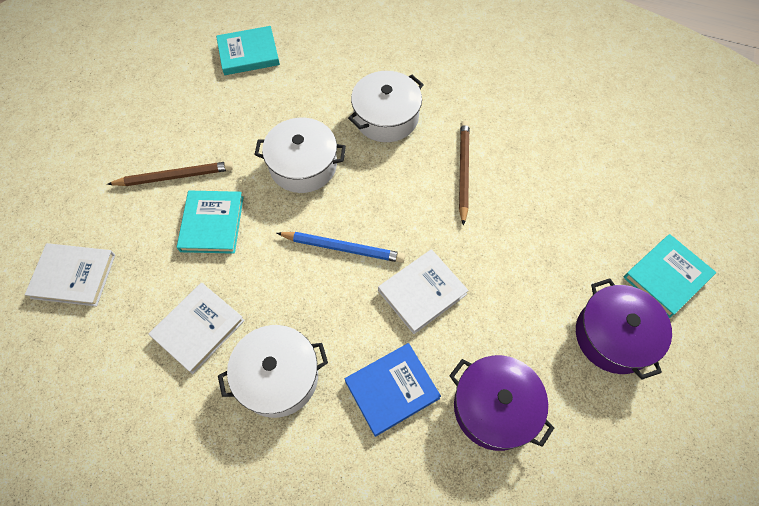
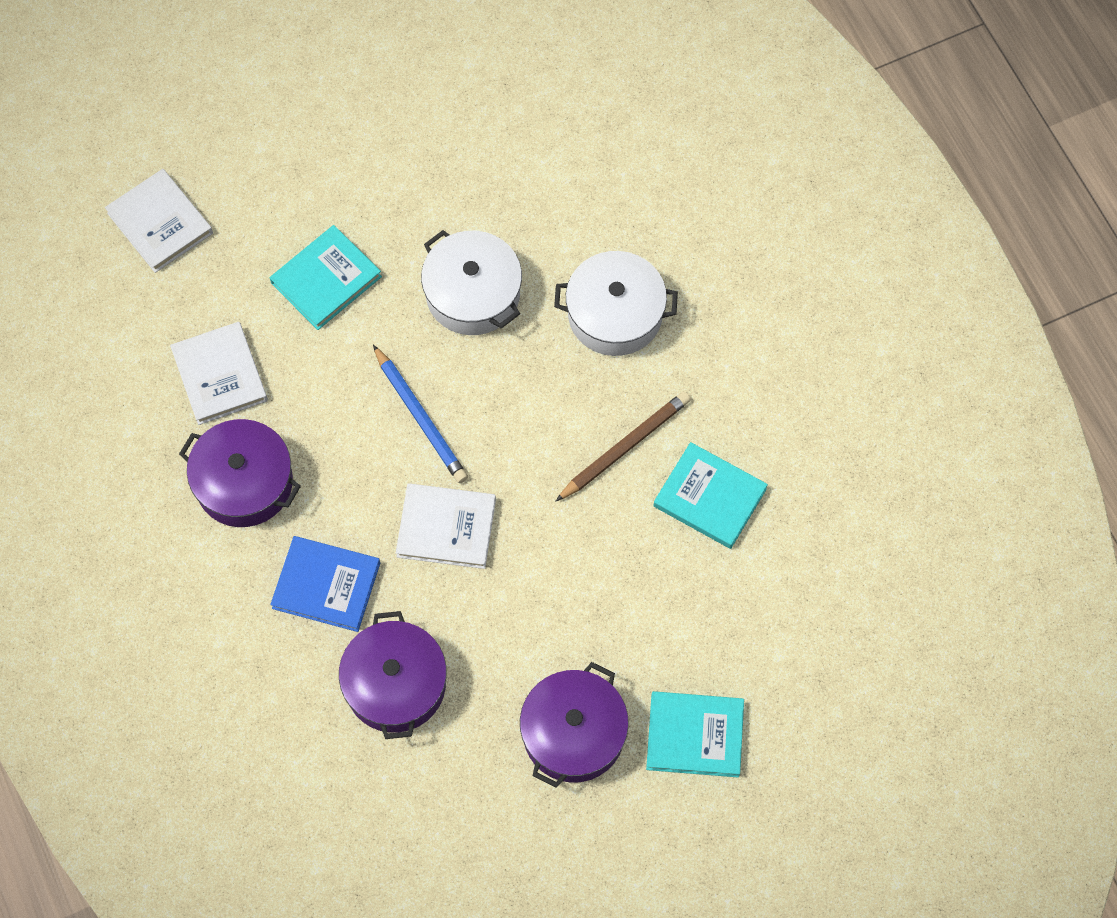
camera: 45 degrees right, 5 degrees up
brown pencil [107,161,233,186] -> none
white book [149,283,245,374] -> white book turned 75 degrees clockwise [170,322,268,425]
turquoise book [216,26,280,75] -> turquoise book moved to [654,442,768,549]
white pot [218,325,328,418] -> purple pot [179,419,301,527]

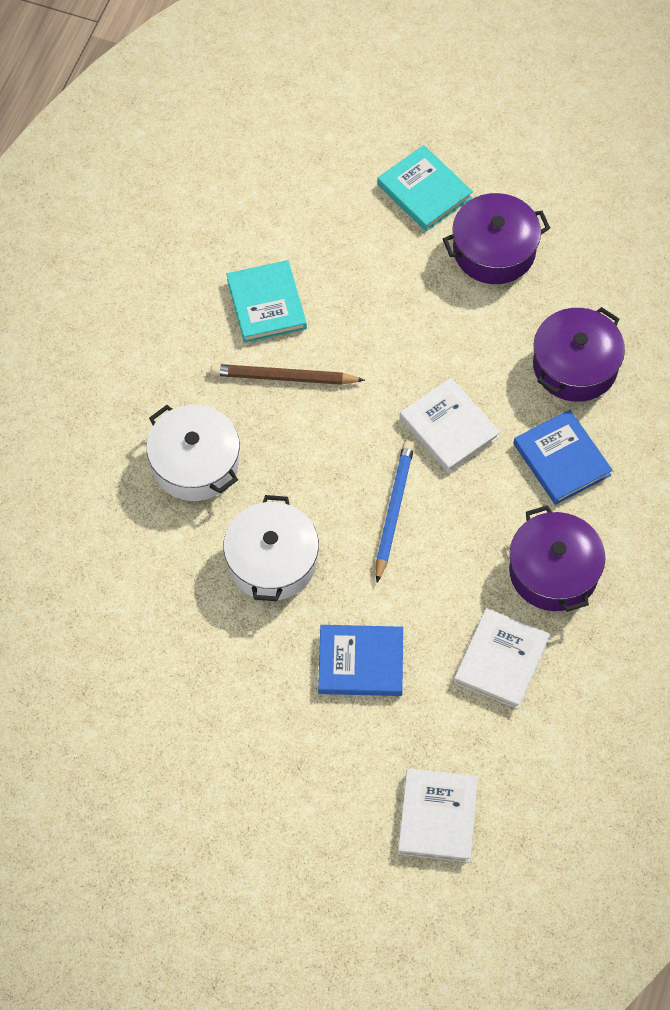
camera: 135 degrees left, 5 degrees down
turquoise book [270,225,382,330] -> blue book [318,625,403,696]

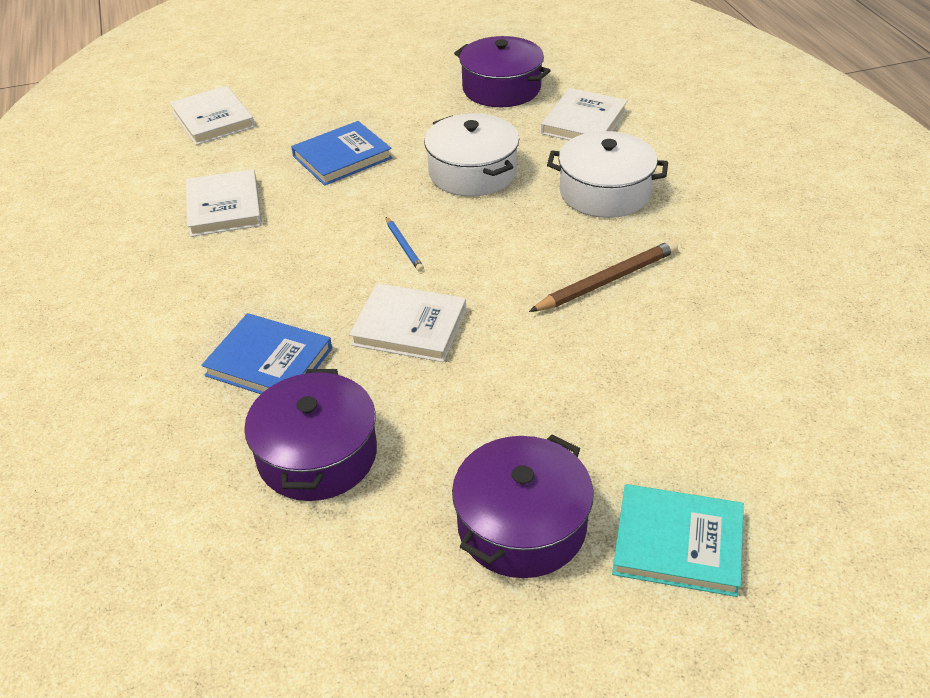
camera: 145 degrees right, 20 degrees down
turquoise book [226,260,307,343] -> none
blue pencil [376,441,414,583] -> blue pencil [386,217,424,272], size x0.55
purple pot [509,505,605,612] -> purple pot moved to [454,36,551,107]
none -> white book [541,88,628,140]

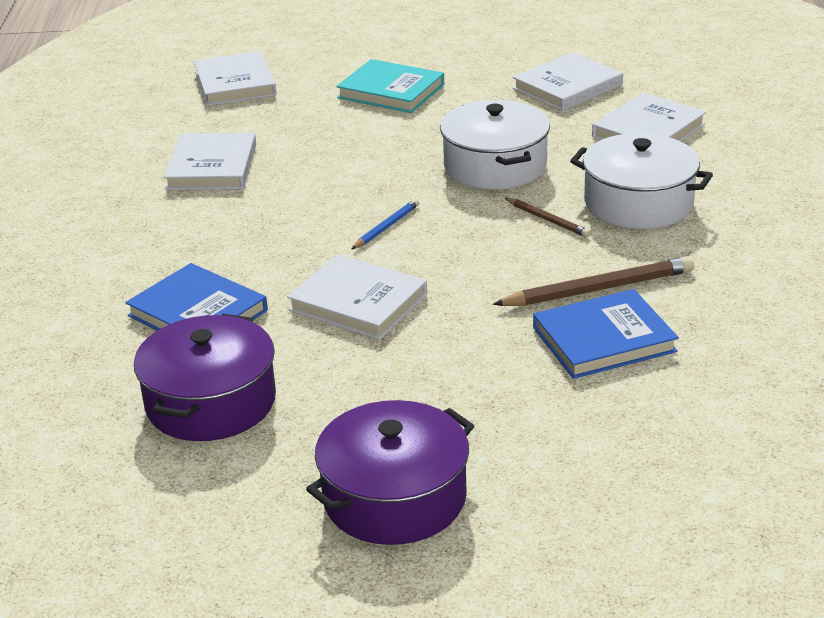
camera: 15 degrees right, 10 degrees down
blue book [291,121,392,186] -> blue book moved to [533,289,679,379]
blue pencil [386,217,424,272] -> blue pencil turned 135 degrees counterclockwise [352,199,419,249]
purple pot [454,36,551,107] -> white book [513,52,623,111]
turquoise book [612,484,744,597] -> turquoise book moved to [336,59,444,113]
none -> brown pencil [505,198,590,237]

